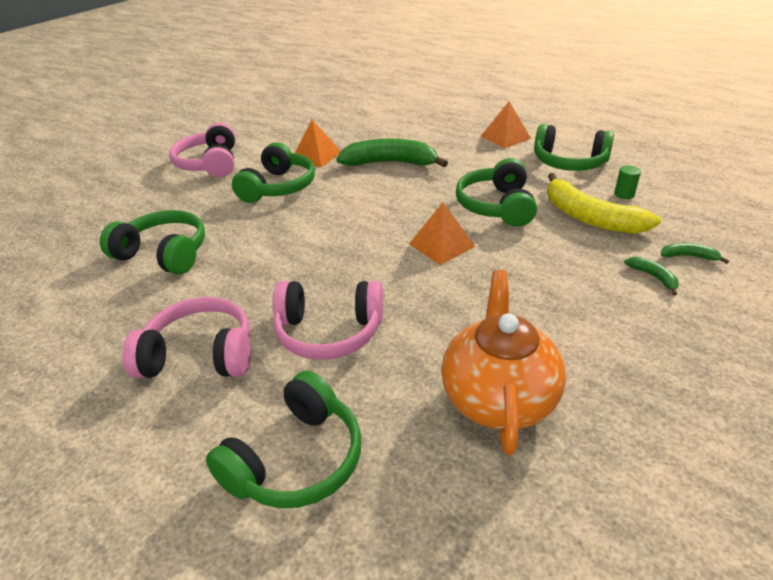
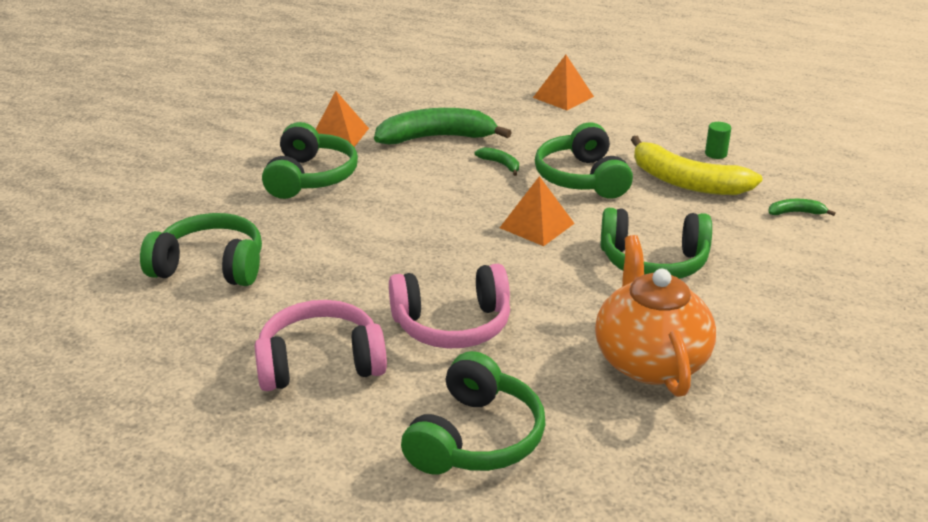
camera: 15 degrees left, 5 degrees down
pink headphones [169,123,235,177] -> none
green headphones [534,124,614,171] -> green headphones moved to [601,208,712,279]
green banana [624,257,679,296] -> green banana moved to [474,147,519,176]

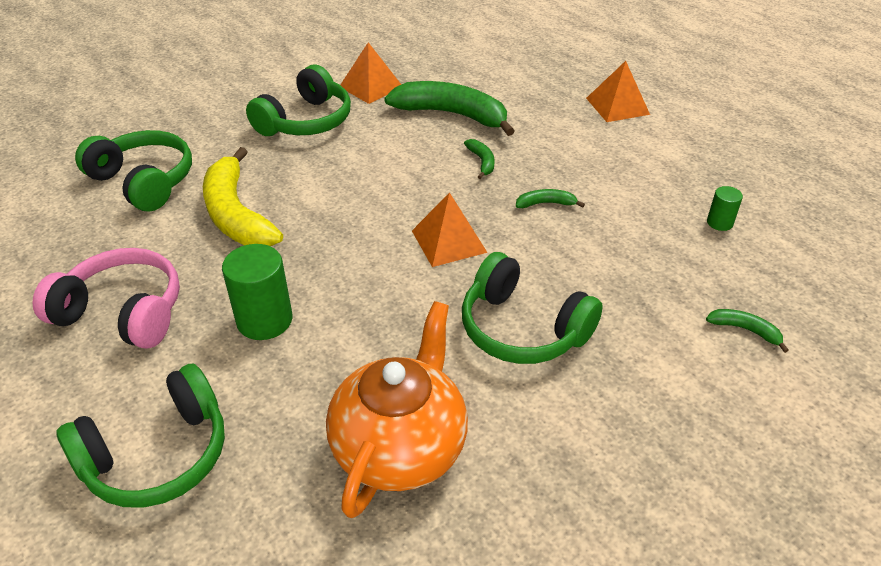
camera: 30 degrees right, 10 degrees up
pink headphones [389,264,510,349] -> green cylinder [222,244,292,340]
green headphones [535,122,633,199] -> green banana [516,189,585,208]
yellow banana [631,136,763,195] -> yellow banana moved to [203,147,283,246]

